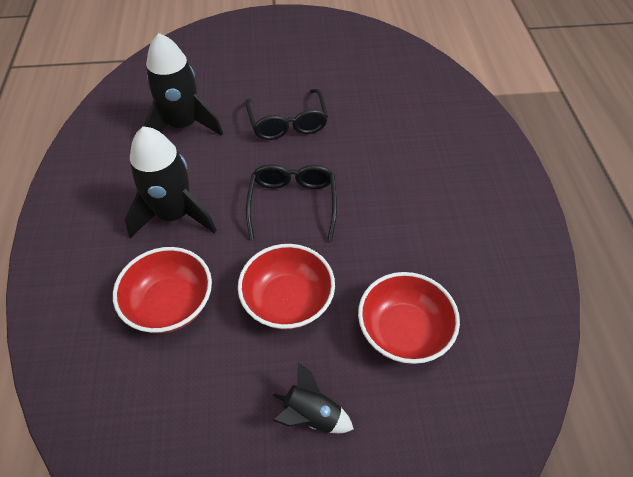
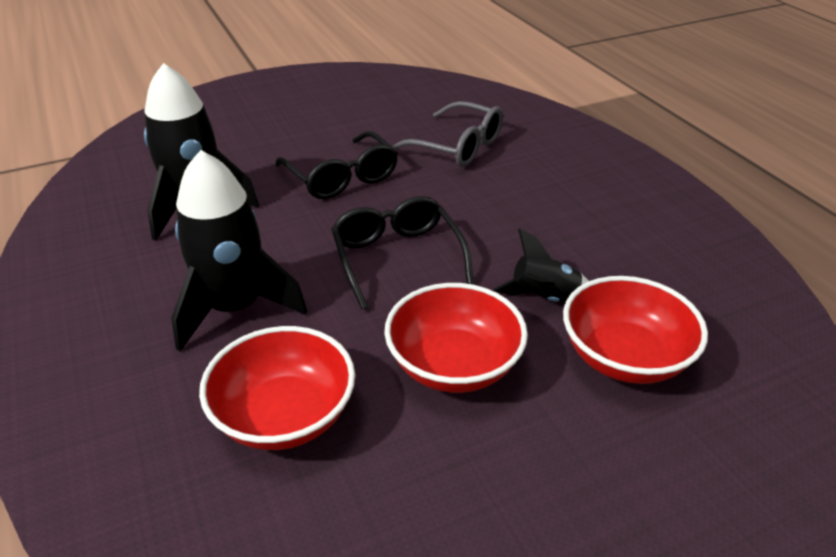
camera: 20 degrees left, 15 degrees down
black rocket [273,363,354,433] -> black rocket moved to [493,229,589,302]
none -> grey glasses [391,101,503,167]

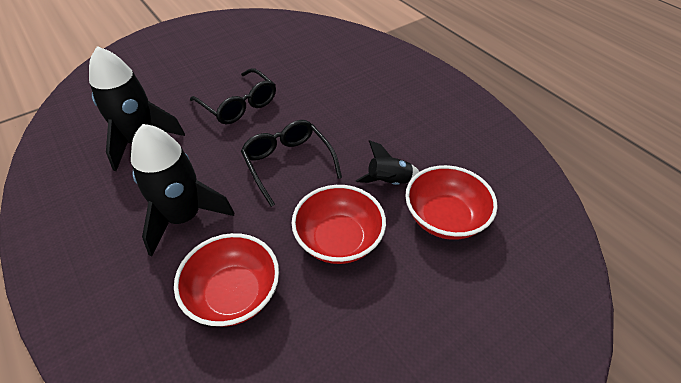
camera: 10 degrees left, 10 degrees up
grey glasses [391,101,503,167] -> none

